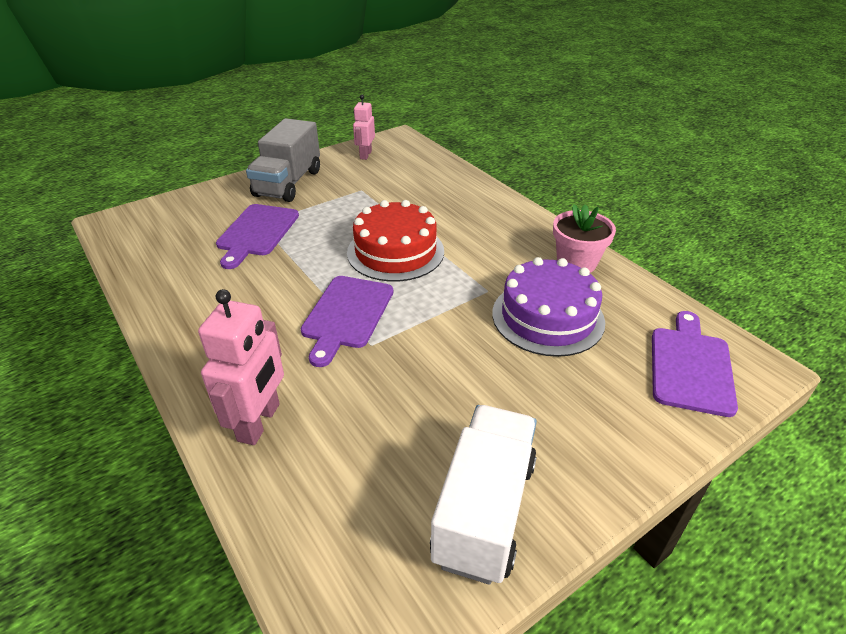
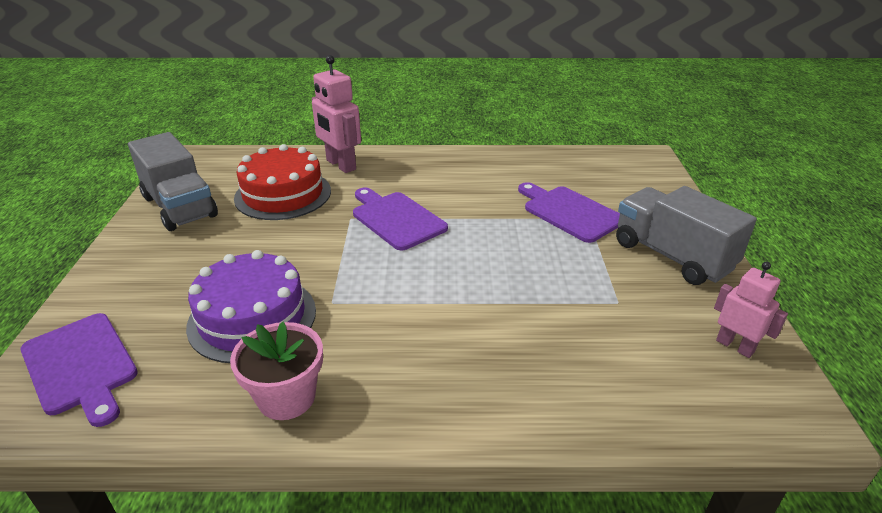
camera: 125 degrees right, 5 degrees down
red cake [347,200,444,282] -> red cake moved to [234,144,331,220]
white truck [430,405,537,585] -> grey truck [128,132,218,231]

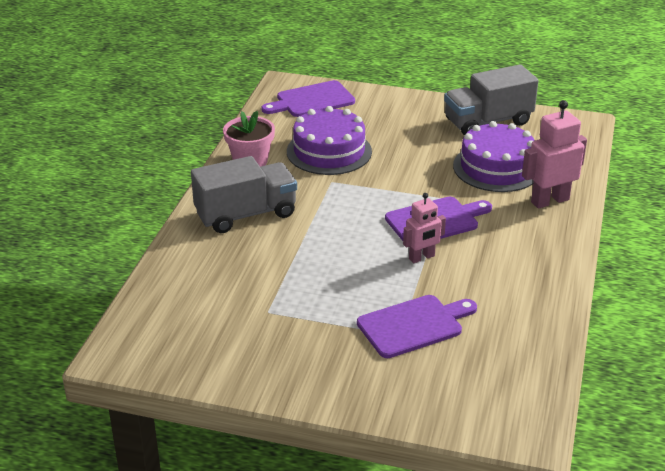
camera: 105 degrees right, 0 degrees up
red cake [234,144,331,220] -> purple cake [453,121,535,192]
grey truck [616,186,757,285] -> grey truck moved to [191,156,297,233]
pink robot [714,262,788,358] -> pink robot moved to [403,193,446,263]

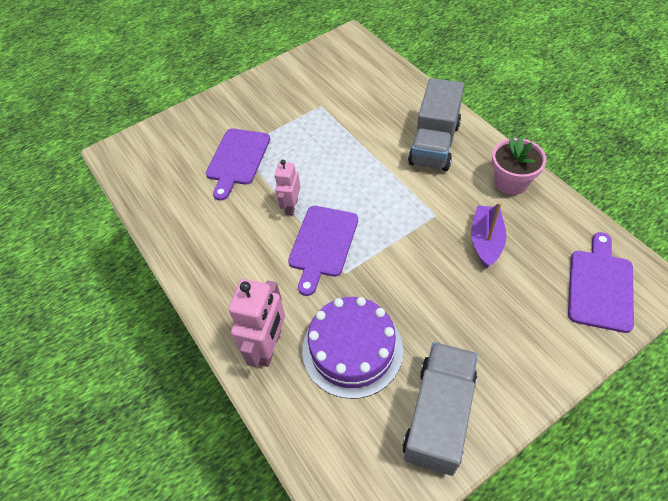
camera: 135 degrees right, 20 degrees up
purple cake [287,106,372,175] -> purple boat [471,202,507,268]

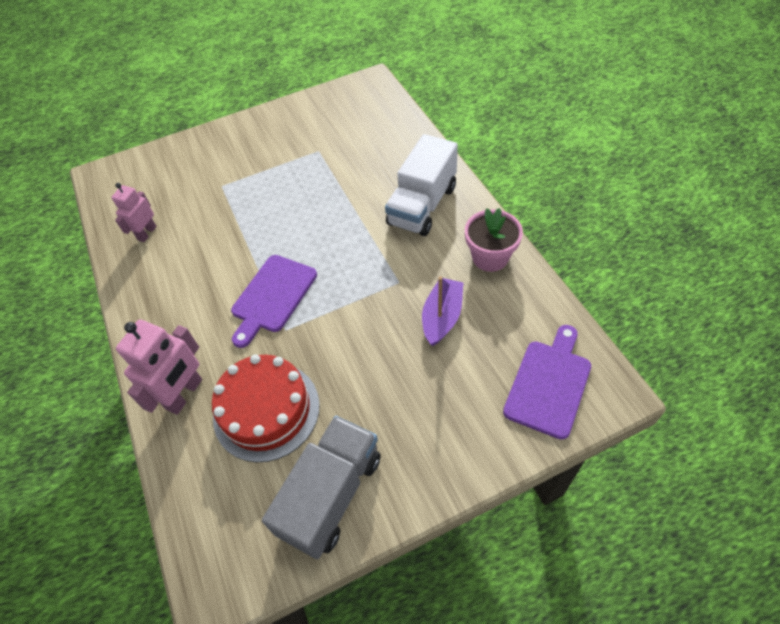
camera: 10 degrees right, 0 degrees up
purple cutting board [206,128,270,201] -> none
pink robot [275,160,301,215] -> pink robot moved to [111,183,157,242]
purple cake [302,297,403,399] -> red cake [212,354,320,462]
grey truck [408,78,464,171] -> white truck [385,134,458,236]

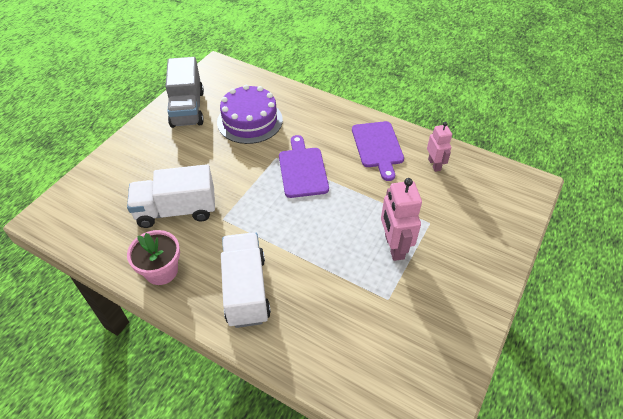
camera: 140 degrees right, 5 degrees down
pink robot [116,320,202,415] -> pink robot moved to [381,178,422,261]
red cake [212,354,320,462] -> purple cake [217,85,283,144]
purple boat [422,276,463,346] -> white truck [127,164,215,228]
purple cutting board [503,325,591,440] -> purple cutting board moved to [352,121,404,181]

